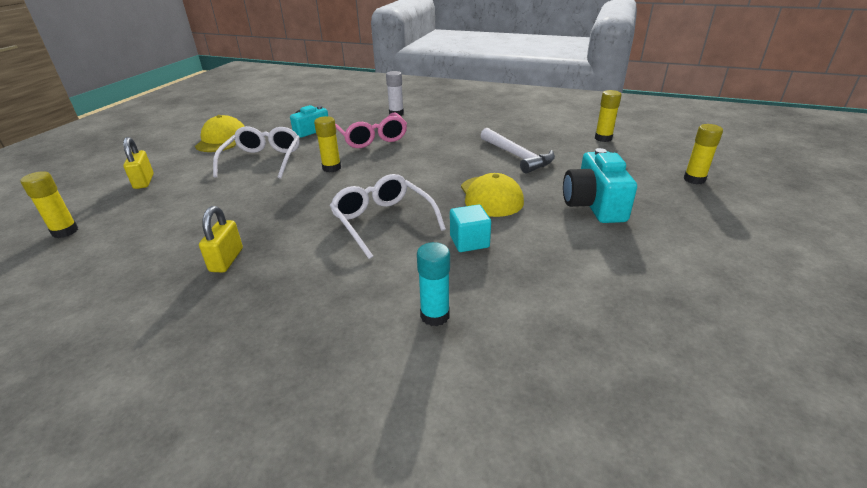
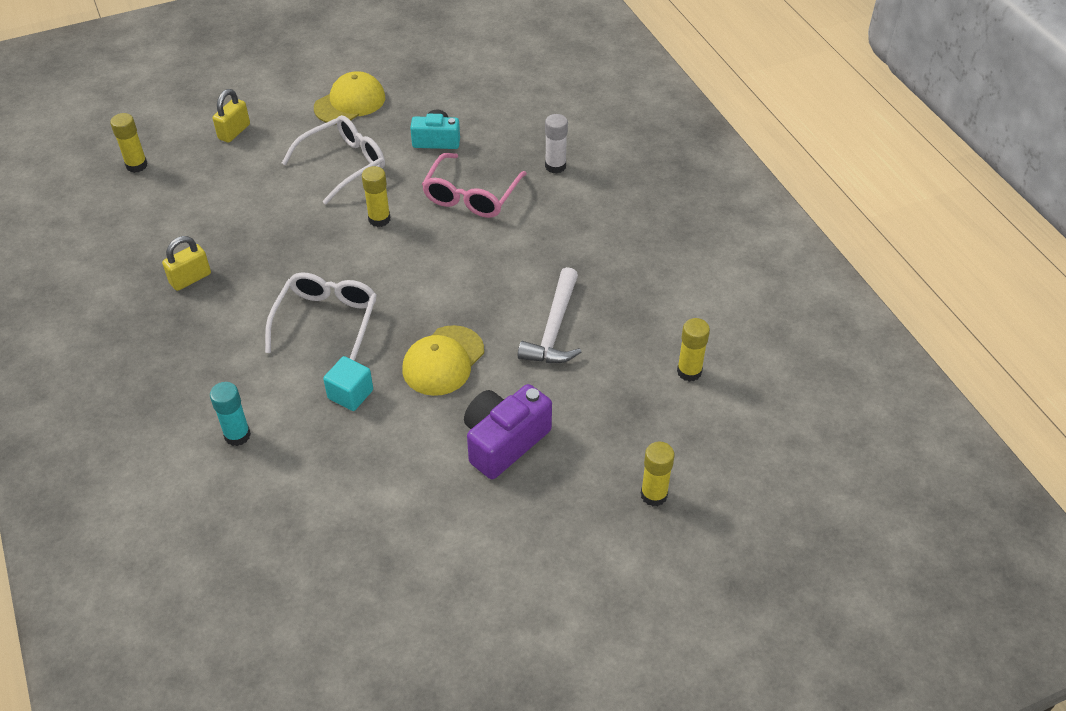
camera: 45 degrees right, 15 degrees up
turquoise camera [563,148,637,223] -> purple camera [464,384,552,479]

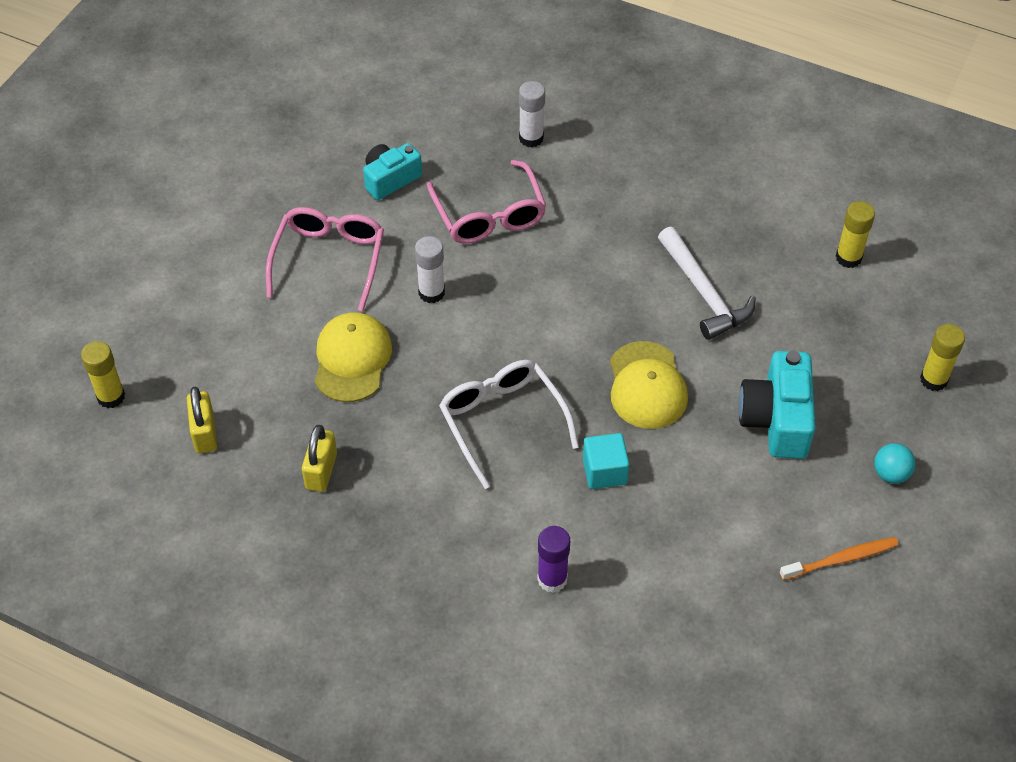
camera: 40 degrees left, 5 degrees up
turquoise glue stick [210,382,251,446] -> purple glue stick [537,526,570,593]
yellow padlock [213,89,250,143] -> yellow padlock moved to [187,387,217,453]
white glasses [282,115,385,205] -> pink glasses [266,207,384,311]
yellow cap [314,71,385,123] -> yellow cap moved to [315,312,392,402]
yellow glue stick [362,166,390,227] -> white glue stick [415,236,445,303]
purple camera [464,384,552,479] -> turquoise camera [738,351,815,459]
none -> orange toothbrush [779,537,899,580]
none -> turquoise ball [874,443,916,483]

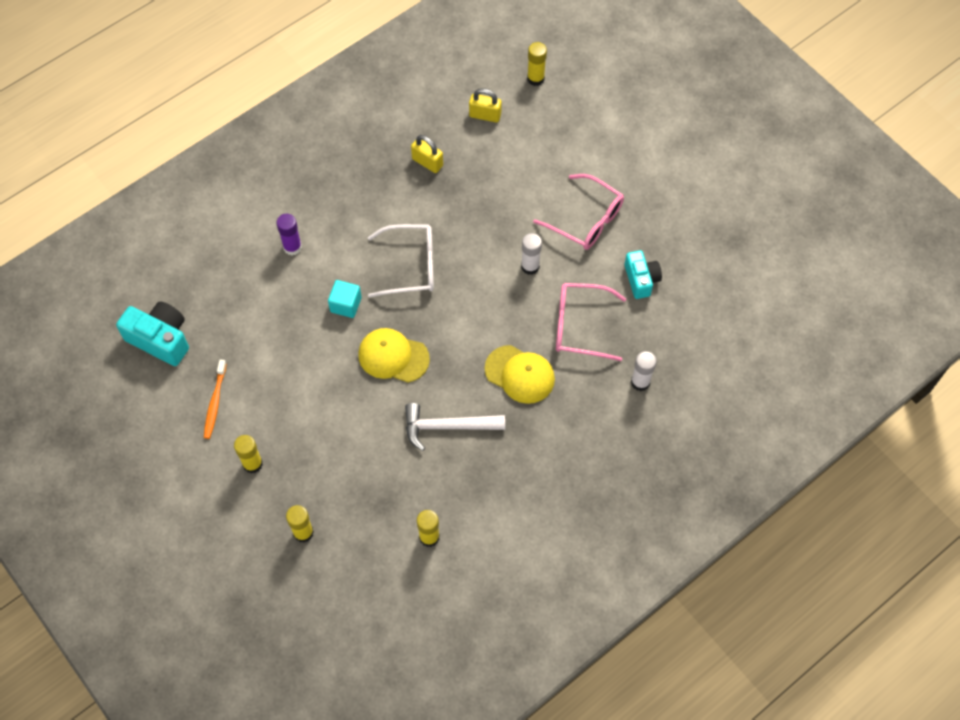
camera: 115 degrees right, 10 degrees up
yellow cap [315,312,392,402] -> yellow cap moved to [485,345,555,404]
turquoise camera [738,351,815,459] -> turquoise camera moved to [116,301,189,366]
turquoise ball [874,443,916,483] -> yellow glue stick [234,435,263,473]

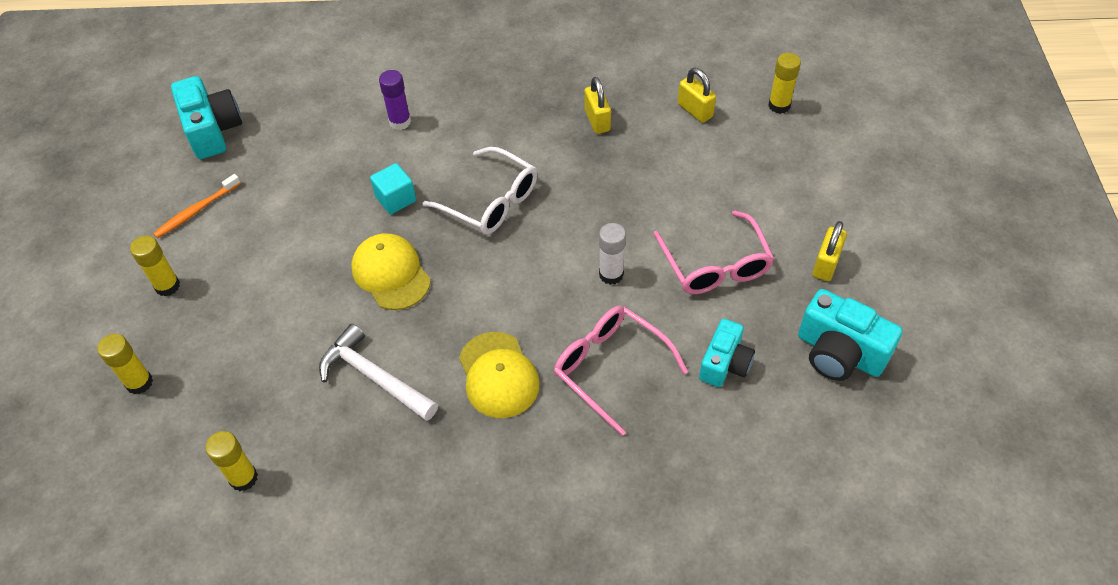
camera: 40 degrees right, 10 degrees down
white glue stick [631,351,657,391] -> none
none -> turquoise camera [798,289,903,381]
none -> yellow padlock [813,221,847,281]

